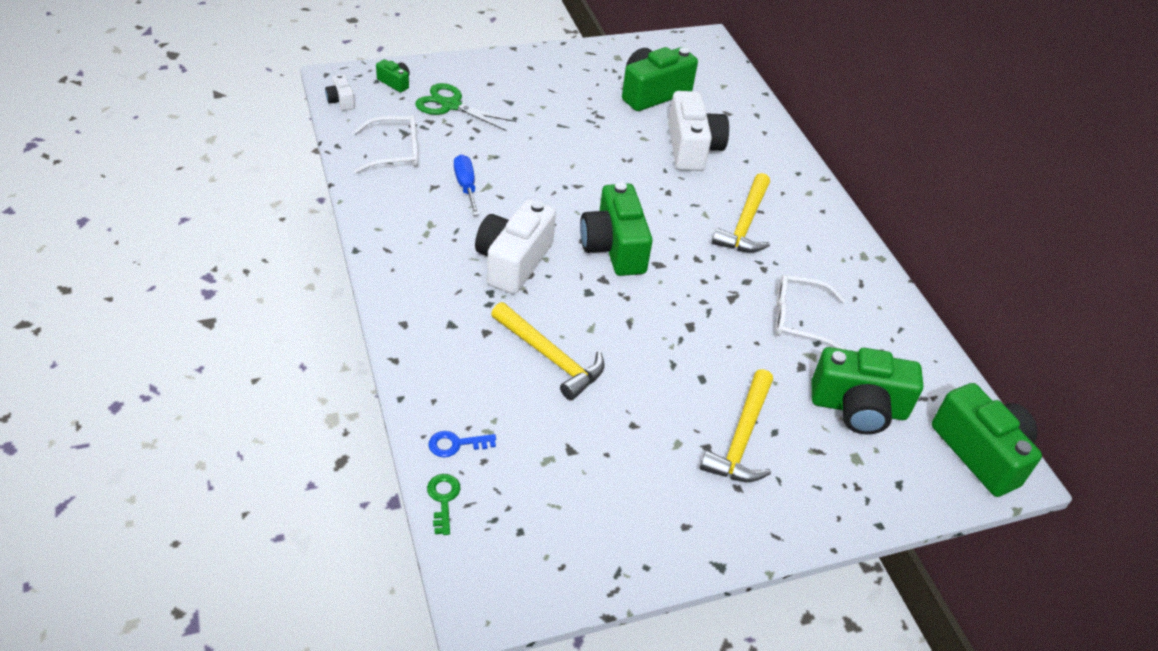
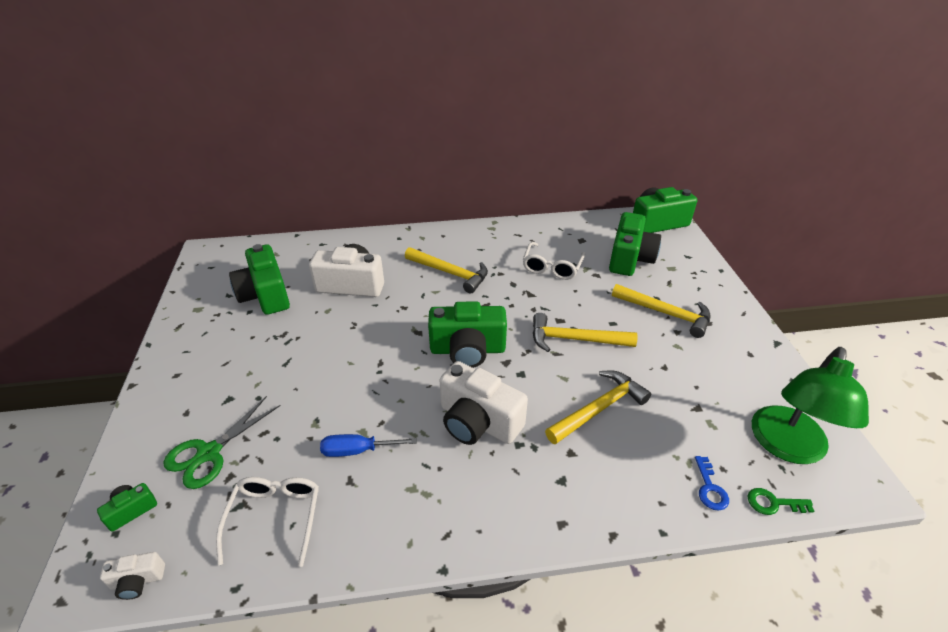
camera: 75 degrees left, 5 degrees down
none -> yellow hammer [533,313,638,352]
none -> green lamp [752,347,869,464]

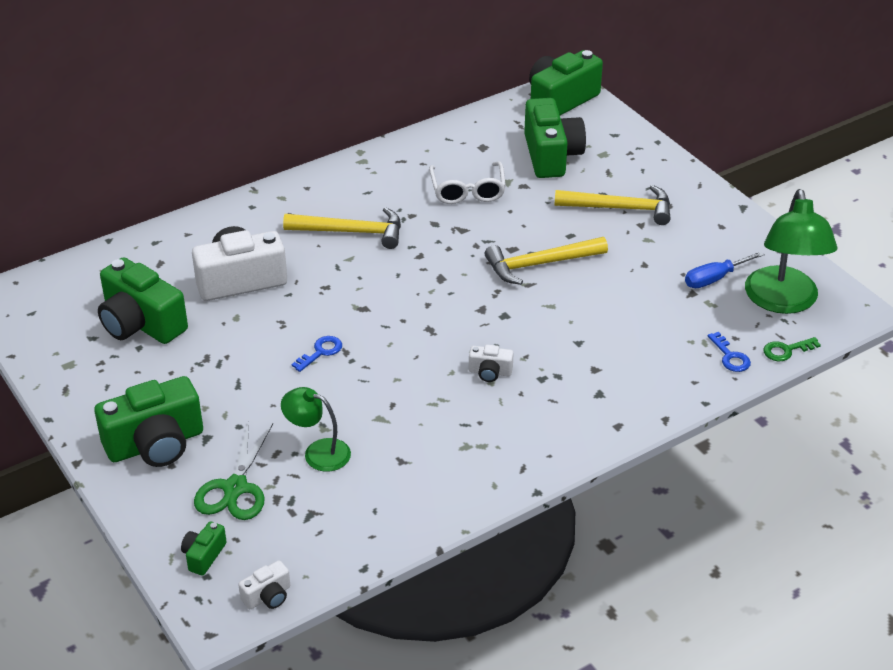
camera: 25 degrees left, 0 degrees up
white glasses [216,477,319,567] -> none
blue screwdriver [320,434,417,457] -> blue screwdriver moved to [685,251,765,288]
green camera [428,301,507,368] -> green camera moved to [94,376,203,467]
white camera [440,361,528,445] -> white camera [469,345,513,382], size x0.46
yellow hammer [545,371,651,444] -> none
none -> green lamp [281,387,351,472]
none -> blue key [292,336,342,372]

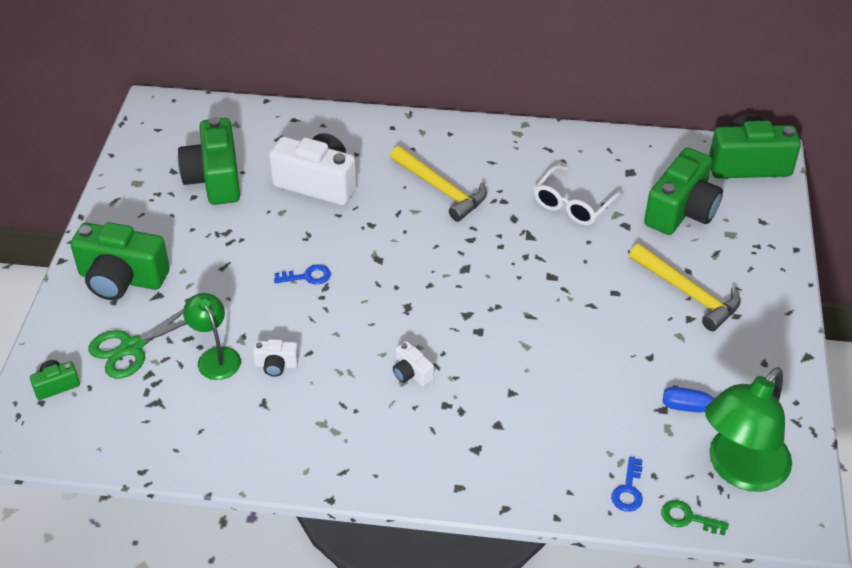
camera: 40 degrees right, 5 degrees up
white camera [238,560,290,609] -> white camera moved to [253,339,299,377]
yellow hammer [485,237,608,285] -> none

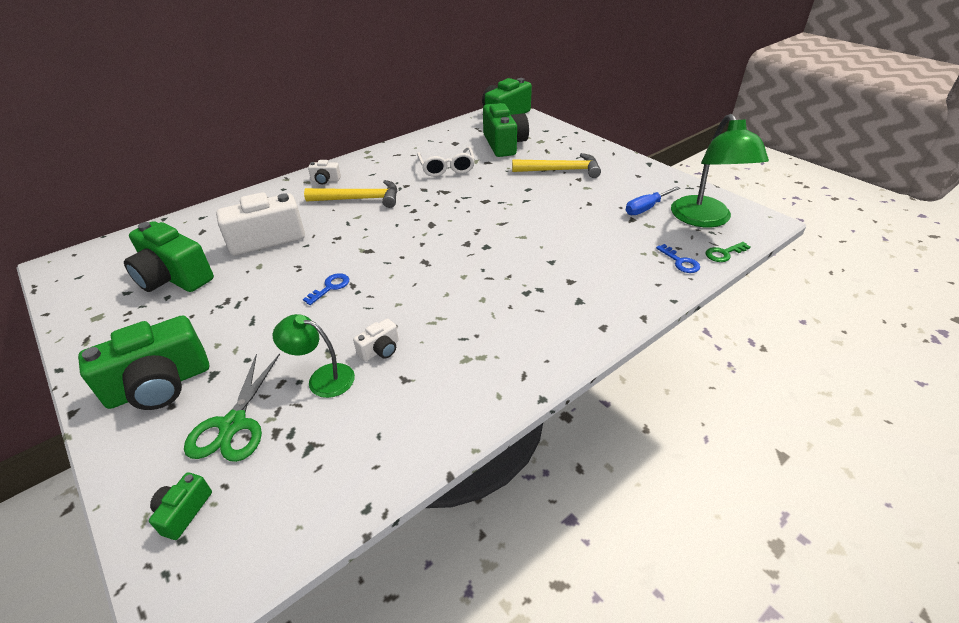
camera: 45 degrees left, 5 degrees down
white camera [393,341,434,386] -> white camera moved to [308,160,341,185]

